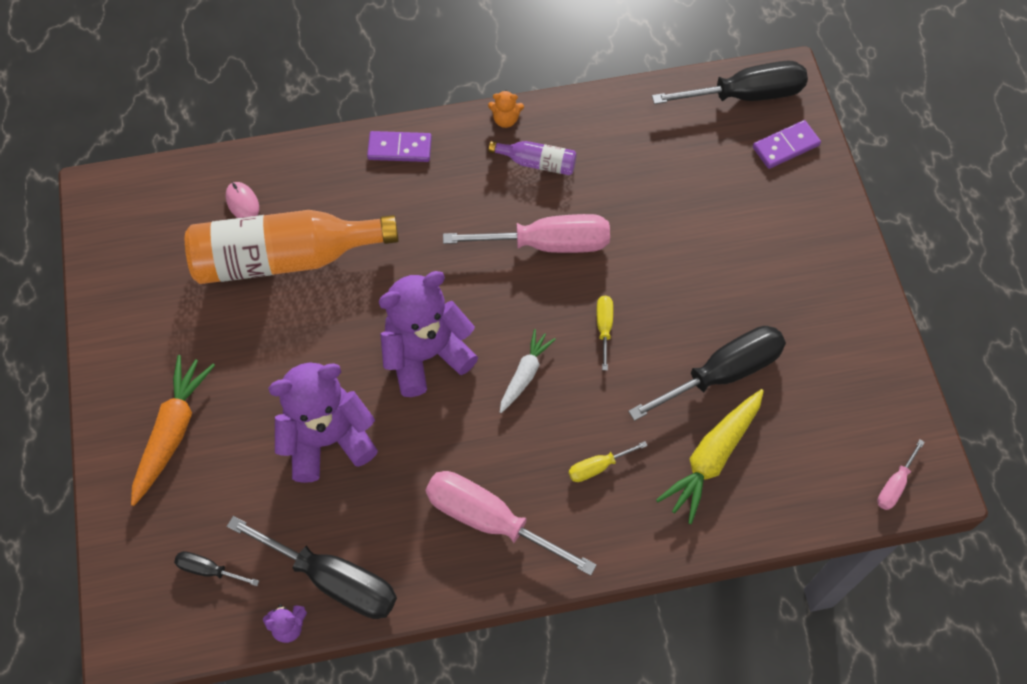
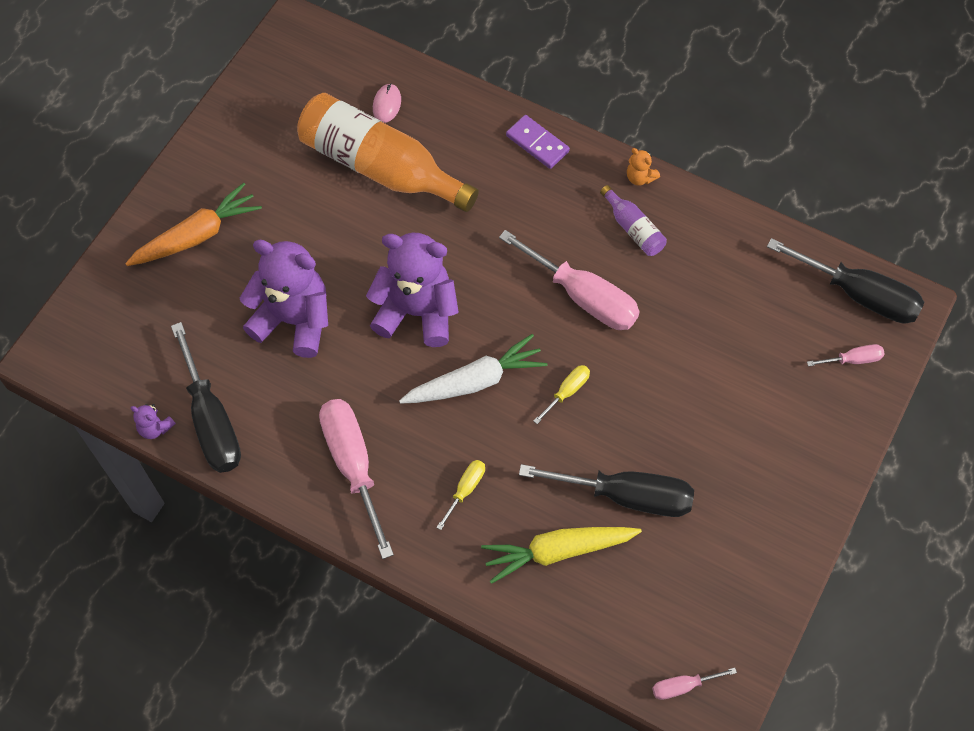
camera: 40 degrees right, 0 degrees up
black screwdriver [174,551,259,586] -> none
white carrot [500,329,556,413] -> white carrot [399,334,548,404], size x1.62
yellow screwdriver [569,441,648,482] -> yellow screwdriver turned 105 degrees clockwise [436,460,485,530]
purple domino [753,120,821,169] -> pink screwdriver [807,344,885,366]

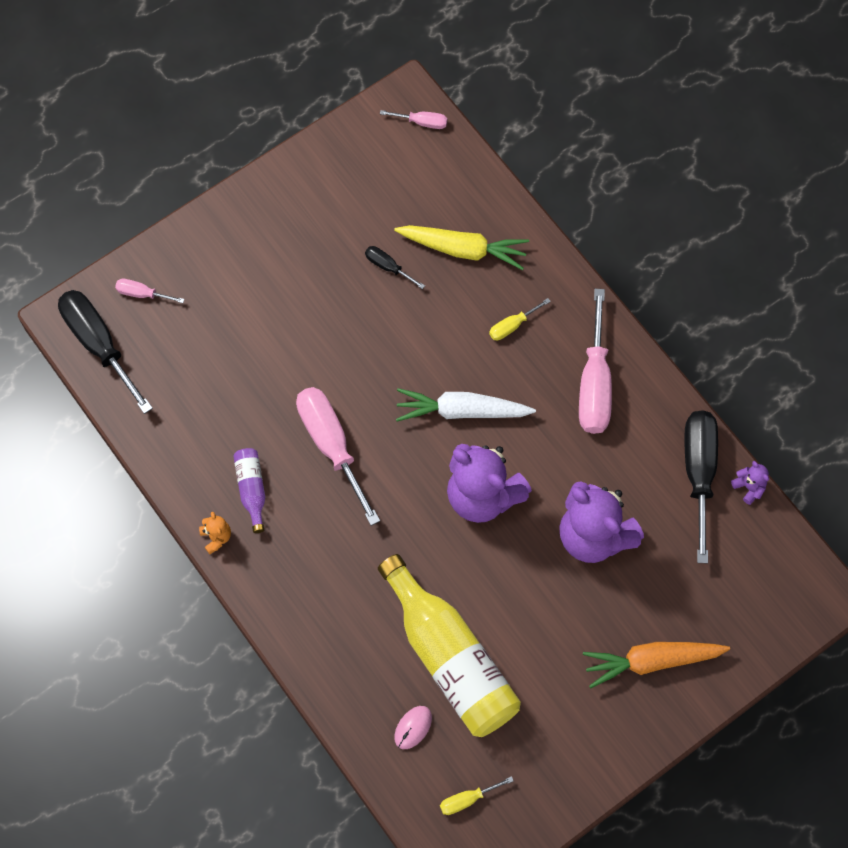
camera: 155 degrees left, 5 degrees up
orange bottle [297,93,479,212] -> yellow bottle [378,554,521,737]
purple domino [506,115,570,169] -> none
black screwdriver [519,464,694,517] -> black screwdriver [365,246,425,289], size x0.47
yellow screwdriver [534,365,590,424] -> yellow screwdriver moved to [440,776,514,815]

